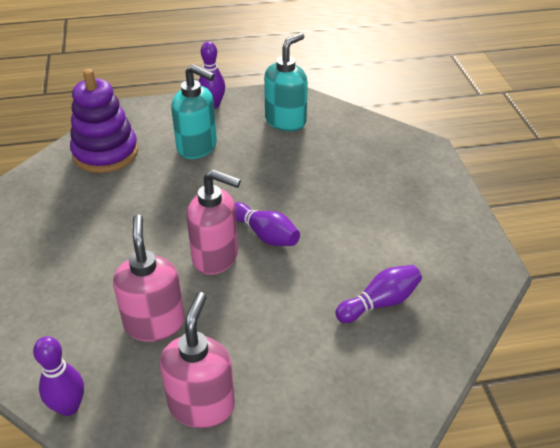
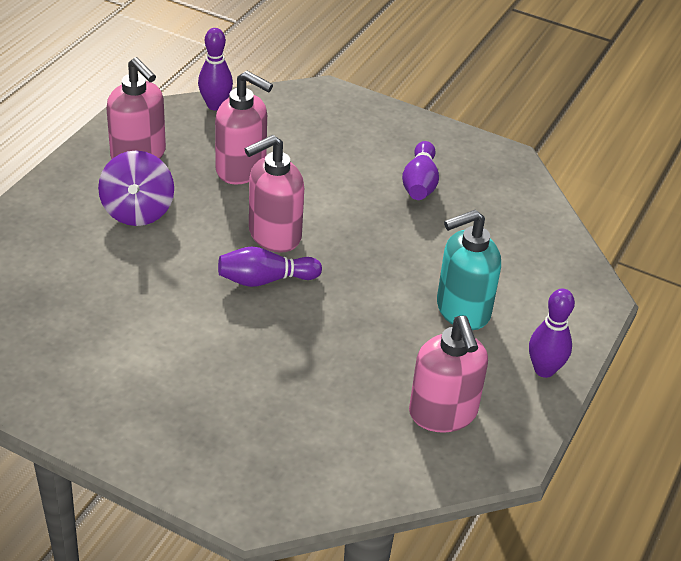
camera: 125 degrees right, 0 degrees up
purple stacking toy [70,69,138,173] -> none
turquoise soap dispenser [264,33,308,131] -> pink soap dispenser [409,316,488,433]
purple bowling pin [335,265,422,323] -> purple bowling pin moved to [402,141,439,200]
none -> purple spinning top [98,150,174,226]

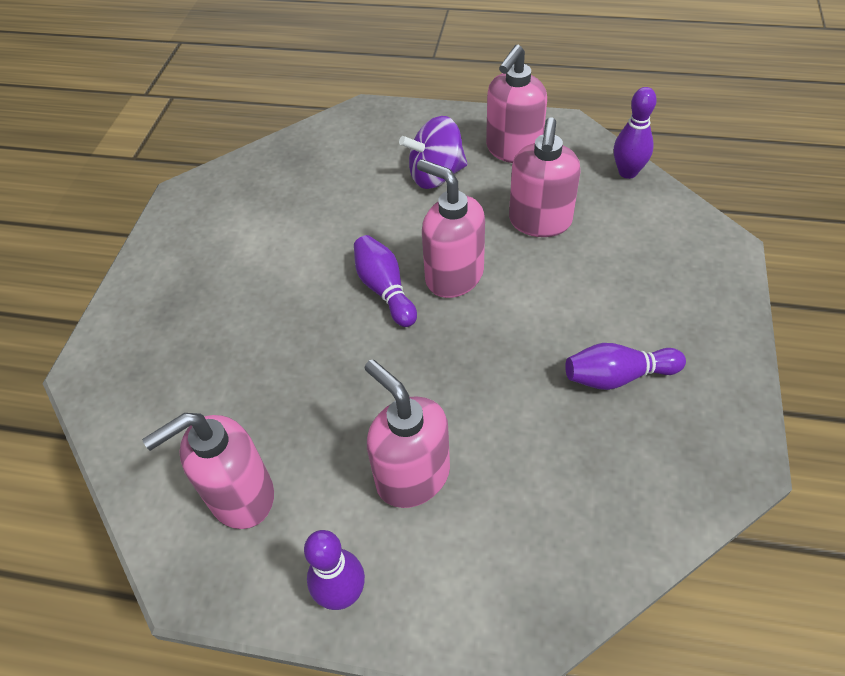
camera: 80 degrees right, 10 degrees up
turquoise soap dispenser [437,210,501,330] -> pink soap dispenser [364,359,450,508]

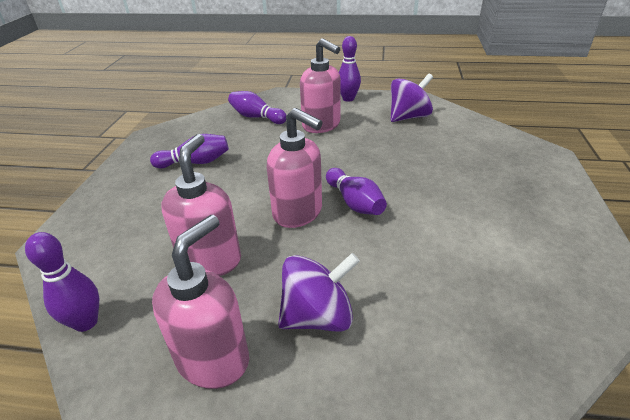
camera: 175 degrees right, 15 degrees down
pink soap dispenser [142,413,274,529] -> purple spinning top [391,73,433,122]
none -> purple bowling pin [228,91,287,124]

